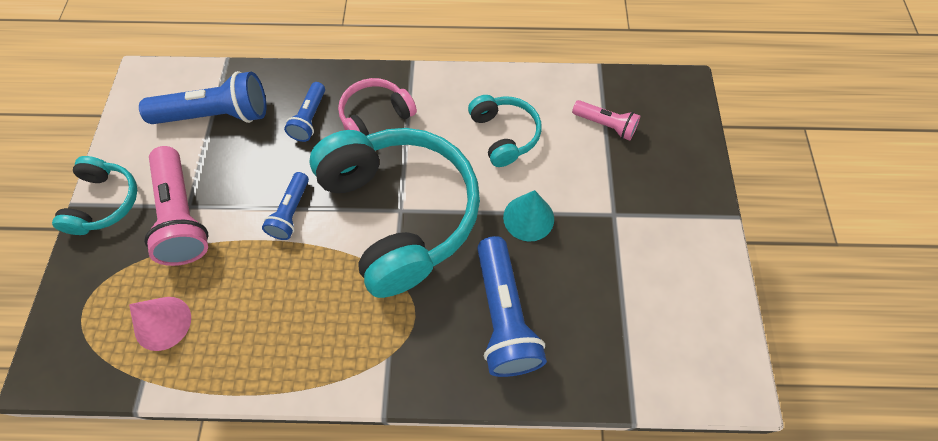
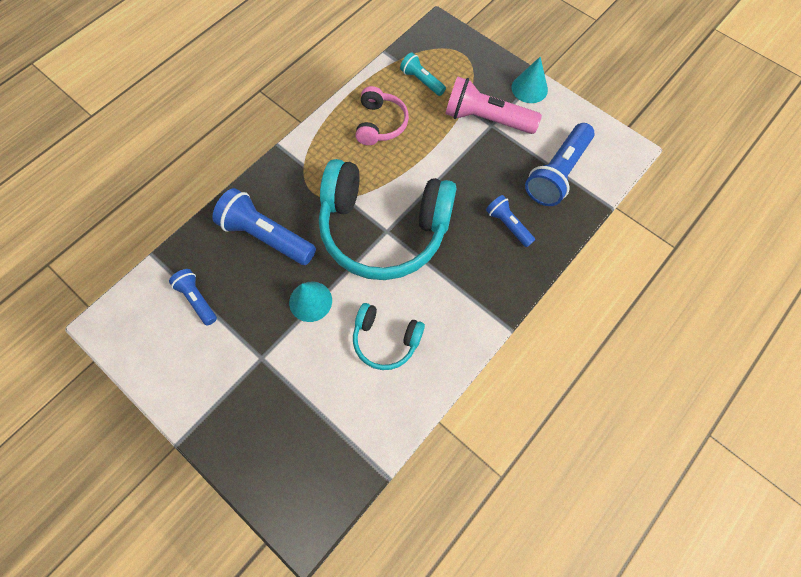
camera: 130 degrees right, 5 degrees up
turquoise headphones [52,156,137,235] -> turquoise cone [512,57,548,103]
pink cone [129,297,191,351] -> turquoise flashlight [400,52,446,96]
blue flashlight [262,172,309,240] -> blue flashlight moved to [169,269,217,326]
pink headphones [338,78,417,136] -> pink headphones moved to [355,86,409,145]
pink flashlight [572,100,640,141] -> none

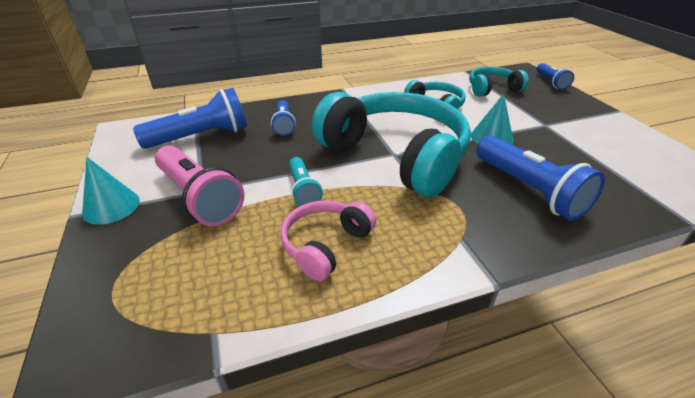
camera: 150 degrees left, 30 degrees down
blue flashlight [169,269,217,326] -> blue flashlight moved to [536,63,574,90]
turquoise flashlight [400,52,446,96] -> turquoise flashlight moved to [289,157,323,206]
none -> turquoise headphones [469,66,529,96]

